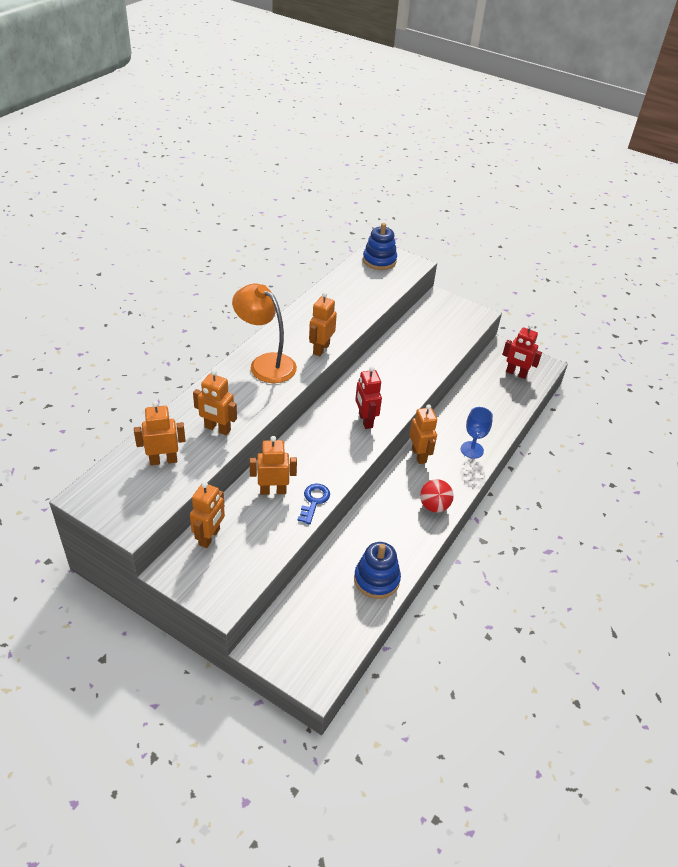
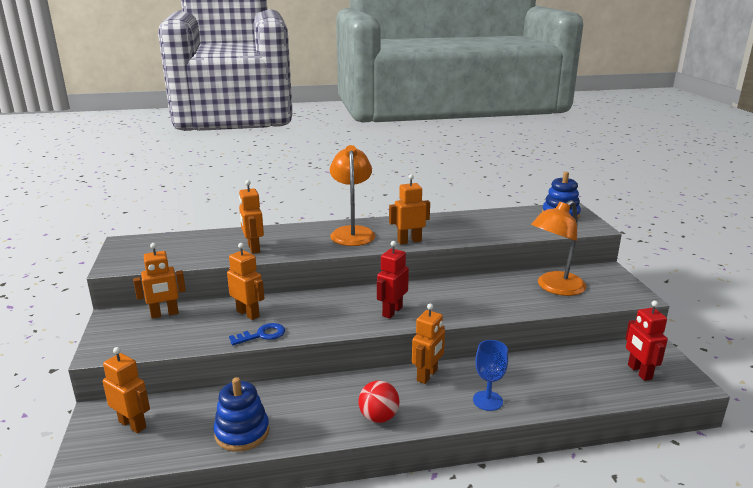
camera: 50 degrees right, 20 degrees down
orange robot [134,401,186,465] -> orange robot moved to [103,347,150,433]
none -> orange lamp [531,200,586,296]

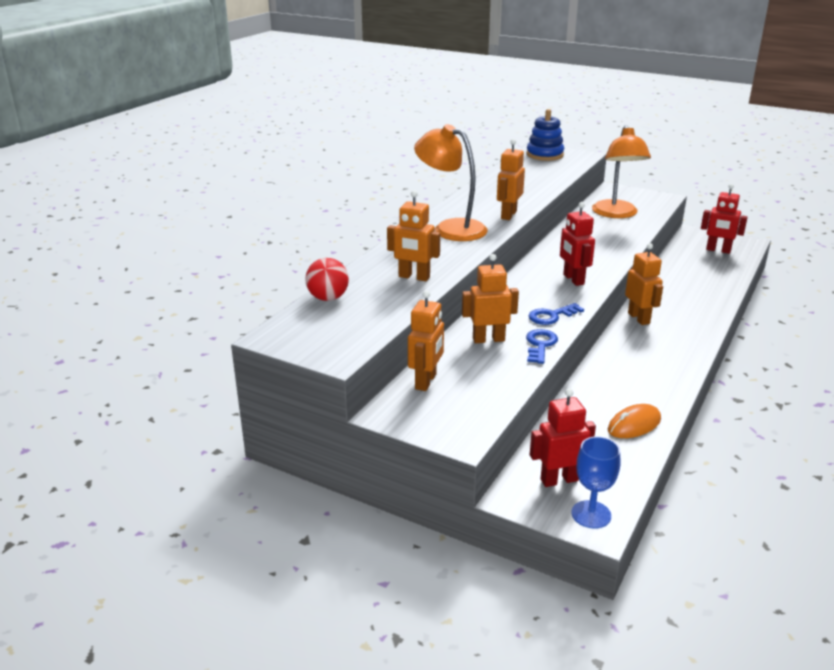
camera: 50 degrees left, 5 degrees up
orange robot [103,347,150,433] -> red robot [530,388,596,487]
blue stacking toy [213,377,269,452] -> orange mouse [608,404,661,438]
red ball [358,380,400,423] -> red ball moved to [305,258,349,301]
blue goblet [473,340,508,411] -> blue goblet moved to [572,436,620,529]
none -> blue key [528,303,584,325]

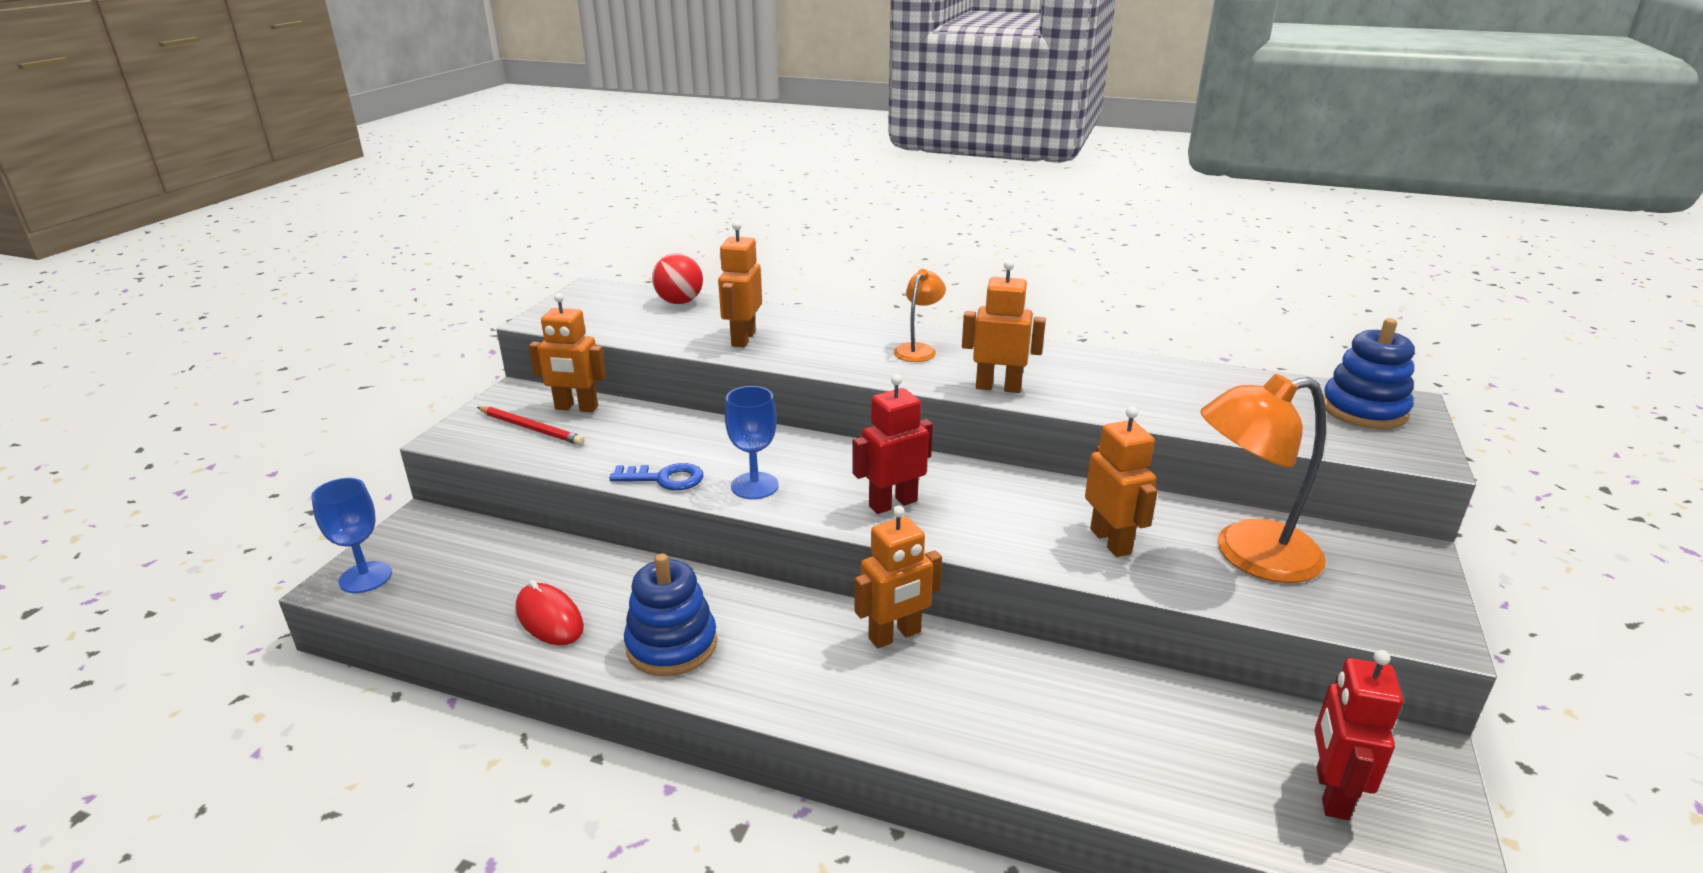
camera: 80 degrees right, 0 degrees up
orange lamp [414,124,488,241] -> orange lamp [894,269,946,362], size x0.52
orange robot [462,254,519,343] -> orange robot moved to [1085,406,1158,557]
blue key [528,303,584,325] -> blue goblet [725,386,779,499]
red robot [530,388,596,487] -> none
orange mouse [608,404,661,438] -> red mouse [516,580,584,645]
none -> red pencil [477,406,585,445]
none -> blue stacking toy [624,553,717,676]

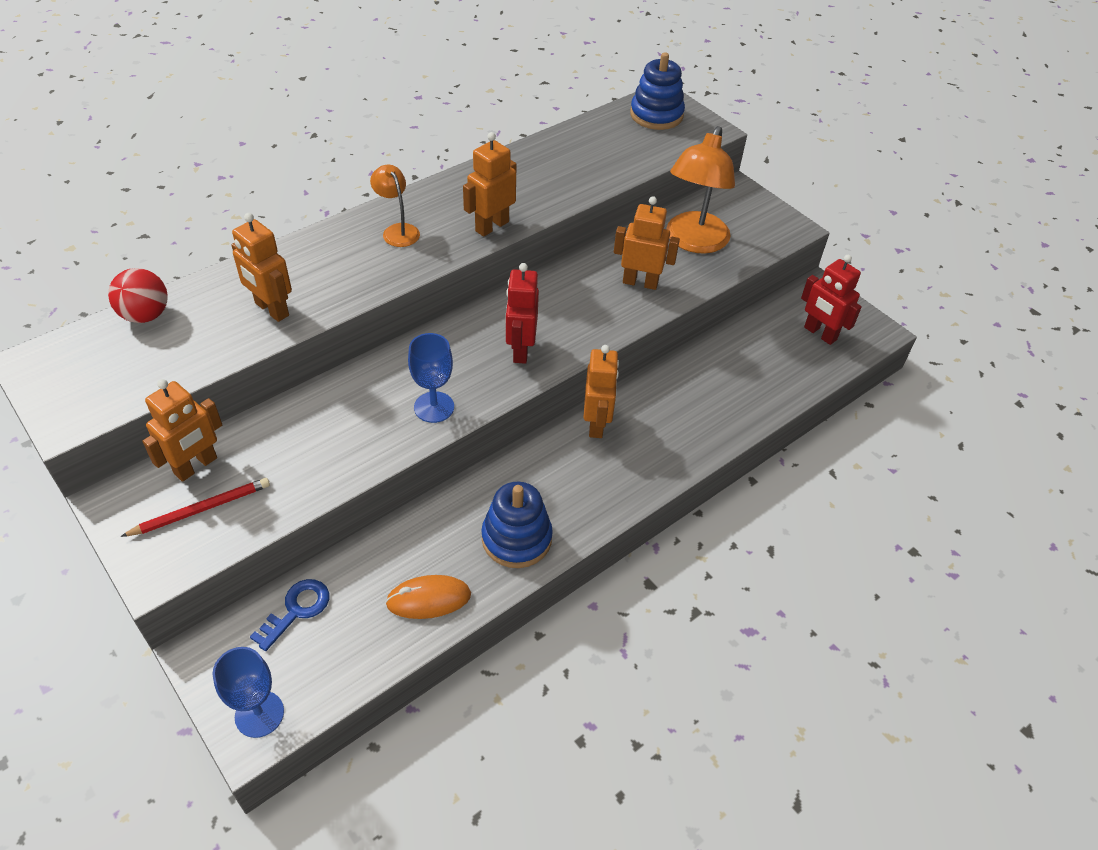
camera: 60 degrees left, 20 degrees up
red mouse [516,580,584,645] -> orange mouse [385,575,471,619]
blue key [609,463,703,490] -> blue key moved to [250,579,329,651]

